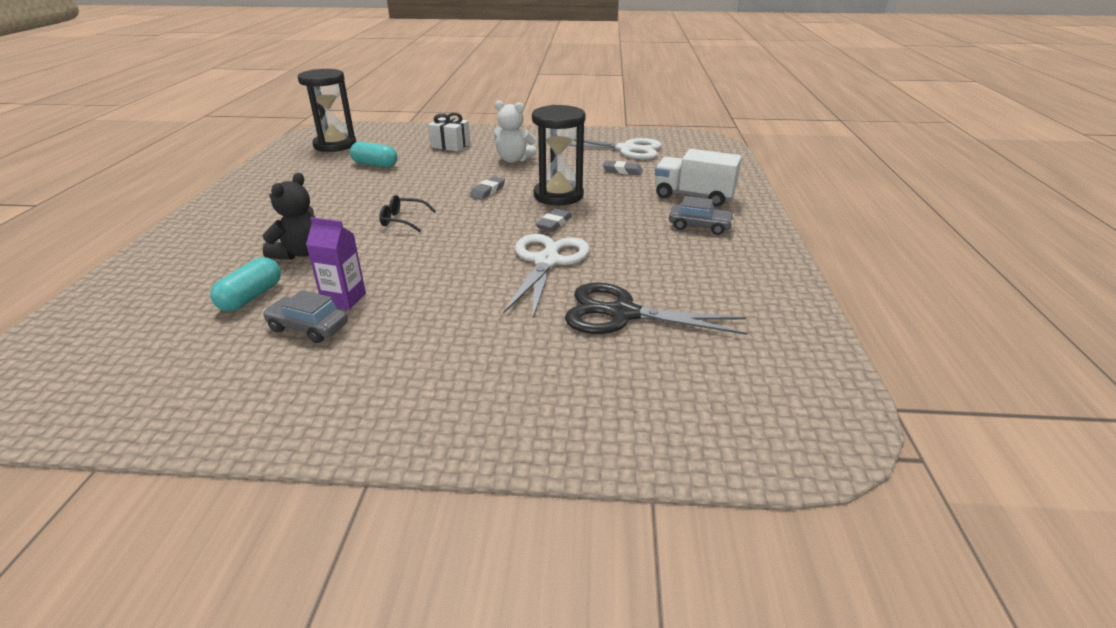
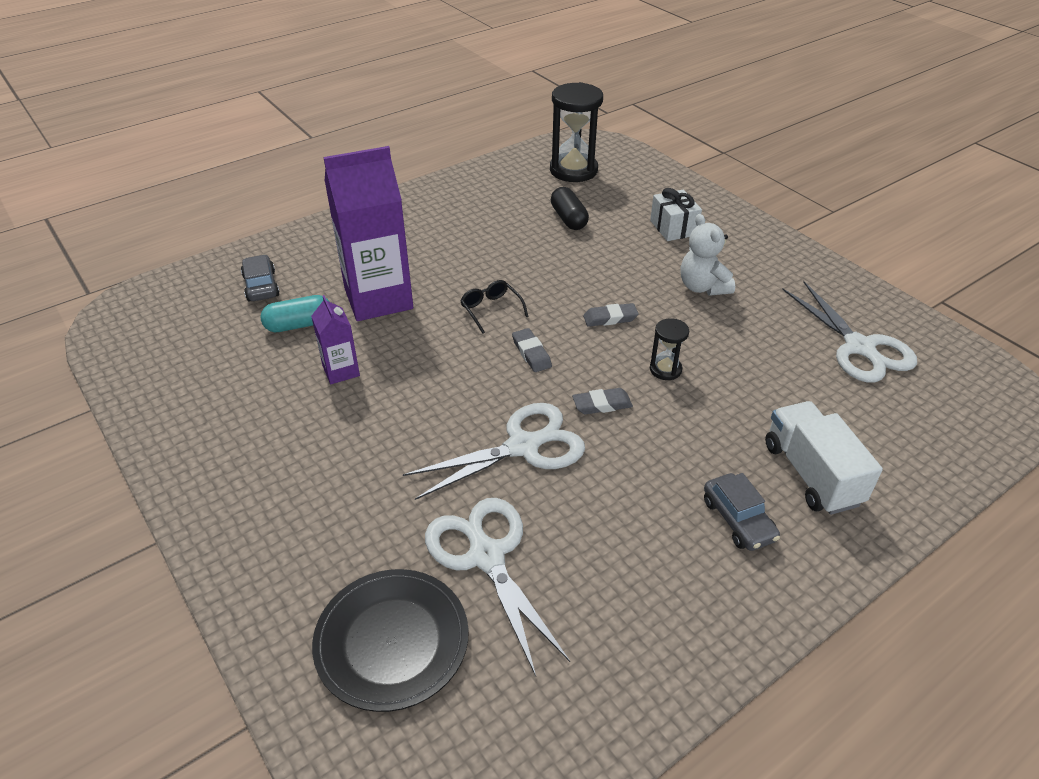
camera: 50 degrees right, 10 degrees up
black teddy bear [262,173,316,260] -> purple carton [323,146,413,321]
grey car [263,290,348,343] -> grey car moved to [241,255,280,302]
turquoise capsule [350,142,398,167] -> black capsule [551,187,589,230]
black hourglass [532,105,586,205] -> black hourglass [650,318,689,380], size x0.50
black scissors [565,282,747,335] -> white scissors [425,498,570,676]
grey eraser [603,161,643,175] -> grey eraser moved to [512,328,552,372]
none -> black plate [312,569,469,712]

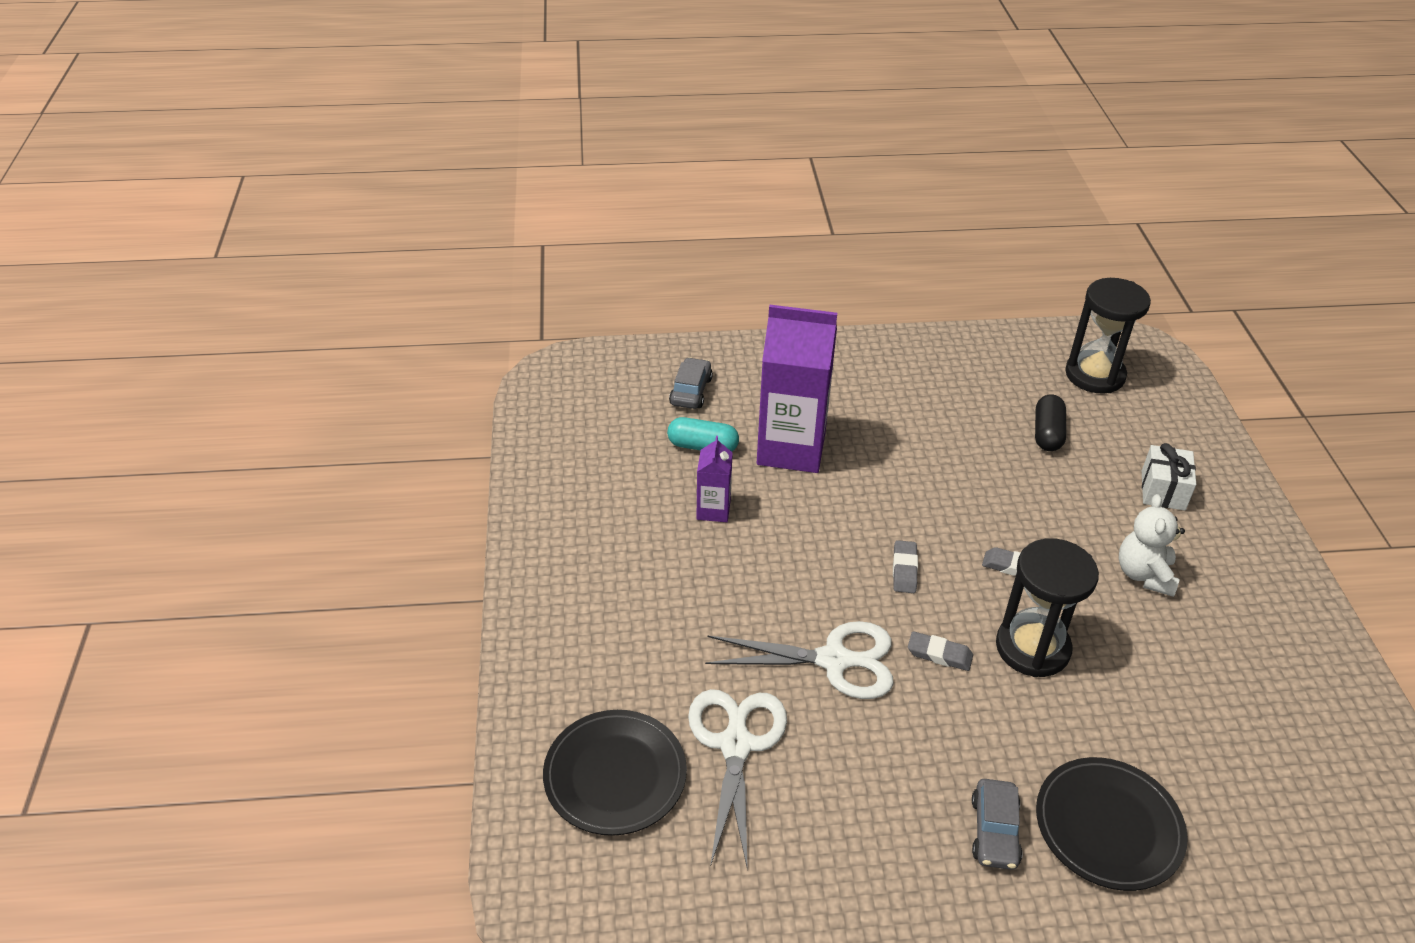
camera: 30 degrees right, 0 degrees up
black glasses [460,280,529,334] -> none
black hourglass [650,318,689,380] -> black hourglass [996,538,1099,677], size x2.02
white truck [765,401,883,515] -> black plate [1036,757,1188,891]
white scissors [782,281,917,383] -> none

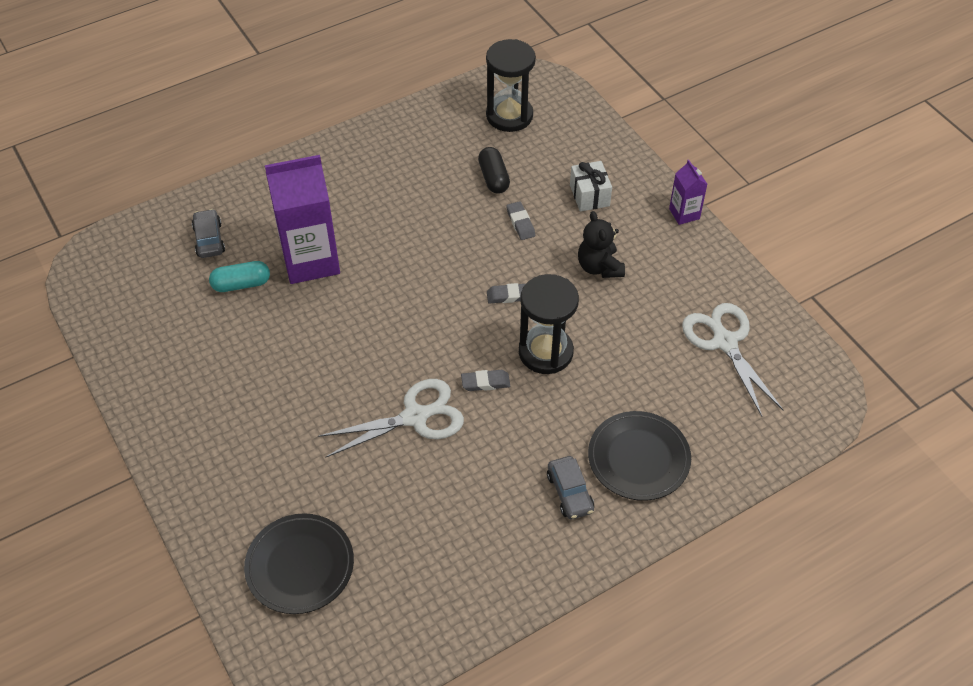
camera: 25 degrees left, 10 degrees up
white scissors [688,689,787,871] -> white scissors moved to [682,303,783,416]
purple carton [696,436,733,522] -> purple carton moved to [669,160,708,225]
grey eraser [893,540,918,593] -> grey eraser moved to [506,201,535,240]
white teddy bear [1119,494,1185,597] -> black teddy bear [578,211,625,278]

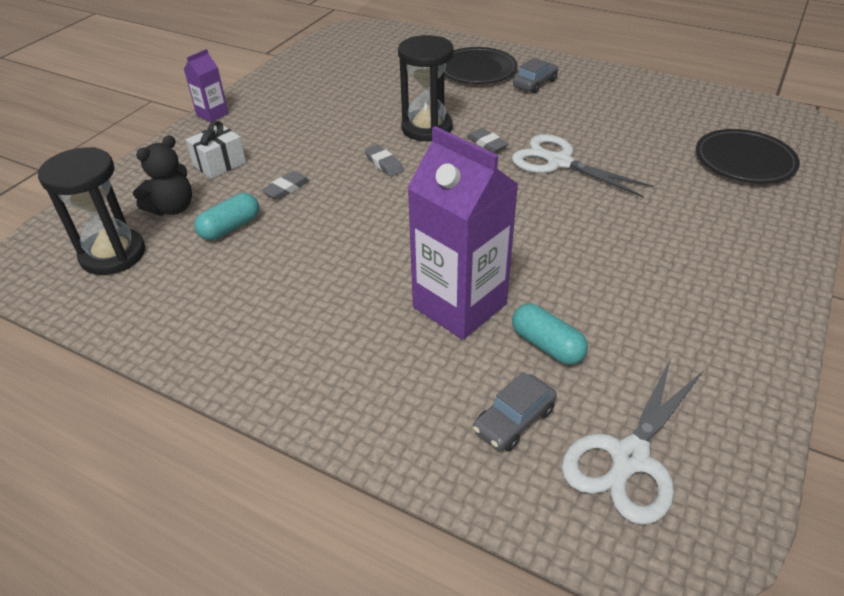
camera: 120 degrees left, 10 degrees down
black capsule [478,147,510,194] -> turquoise capsule [194,193,259,240]
black teddy bear [578,211,625,278] -> black teddy bear moved to [133,135,192,216]
white scissors [682,303,783,416] -> white scissors moved to [561,358,704,525]

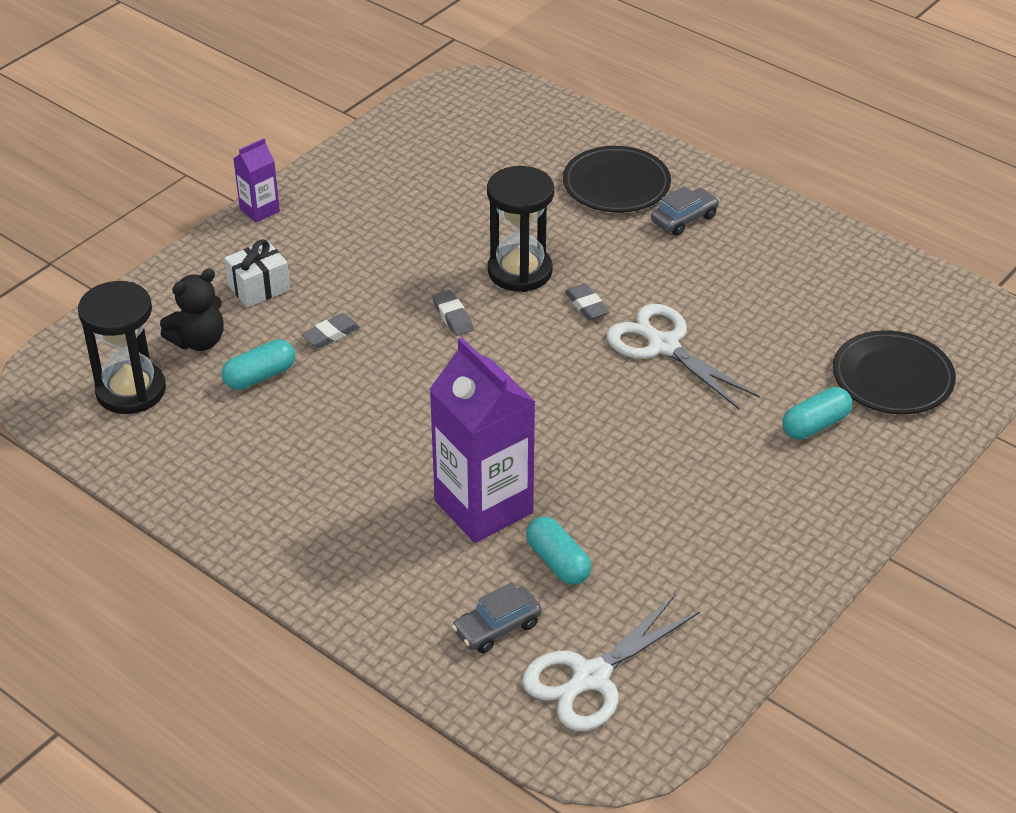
camera: 10 degrees right, 0 degrees up
none -> turquoise capsule [782,387,852,440]

